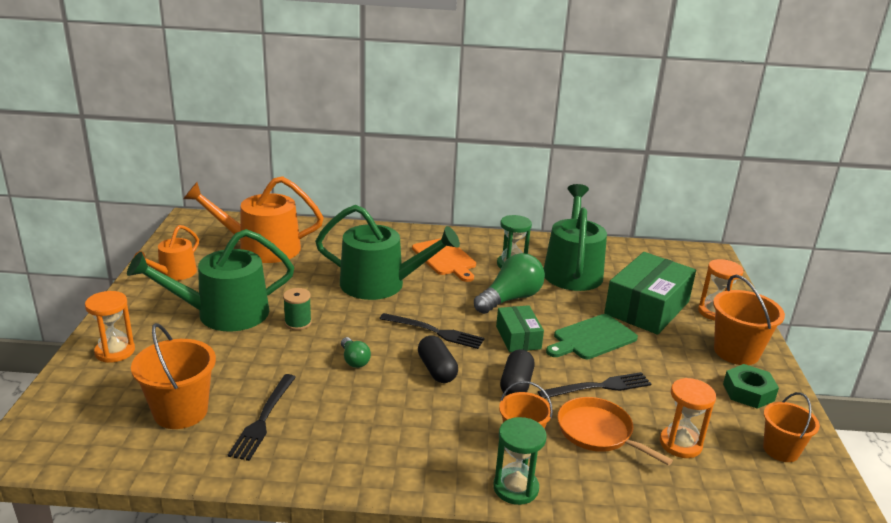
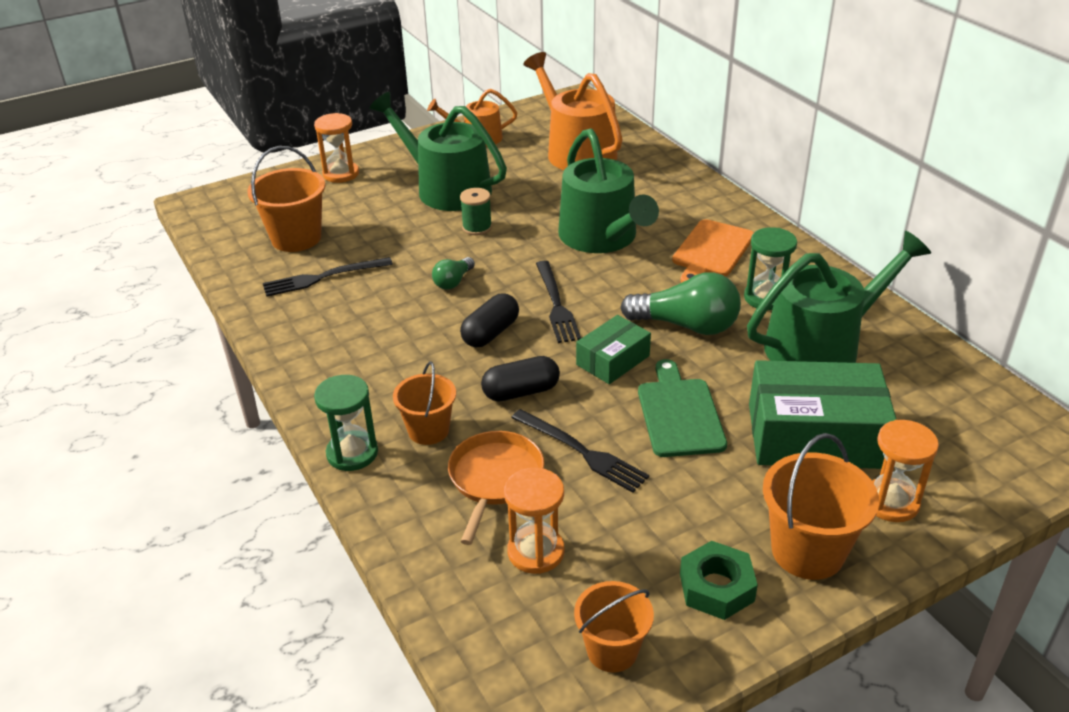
camera: 60 degrees right, 10 degrees up
green cutting board [546,314,638,359] -> green cutting board turned 60 degrees clockwise [638,359,727,457]

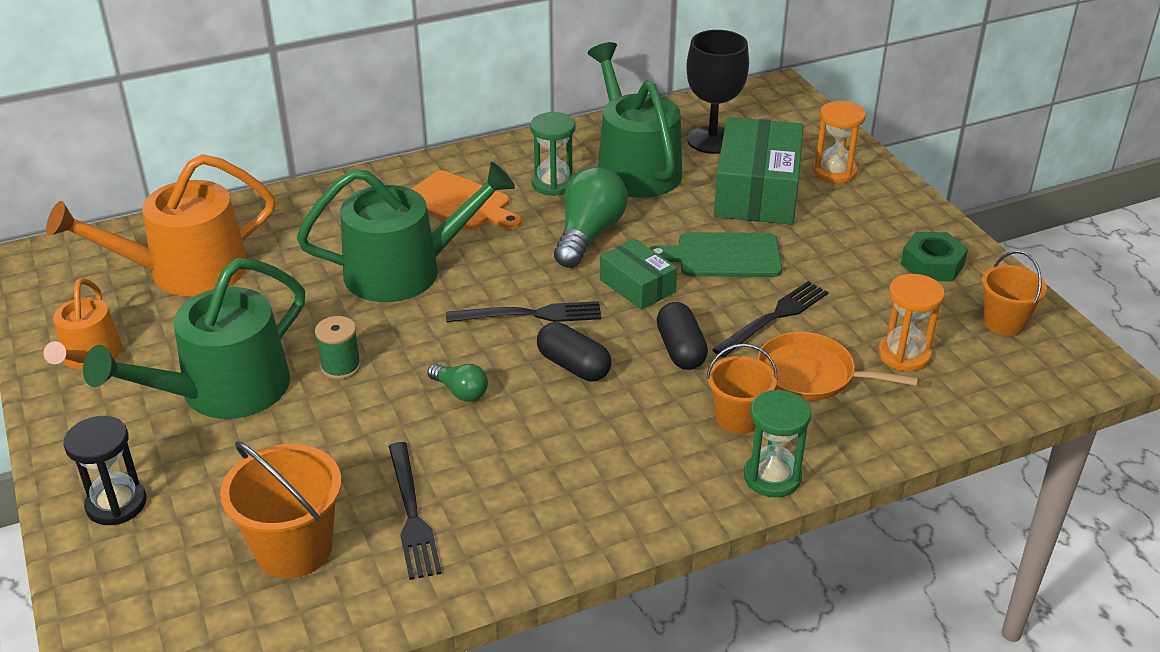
camera: 85 degrees left, 0 degrees up
orange hourglass [314,113,359,183] -> black hourglass [63,416,146,525]
orange bucket [763,433,879,580] -> none
none -> black goblet [686,30,749,154]

